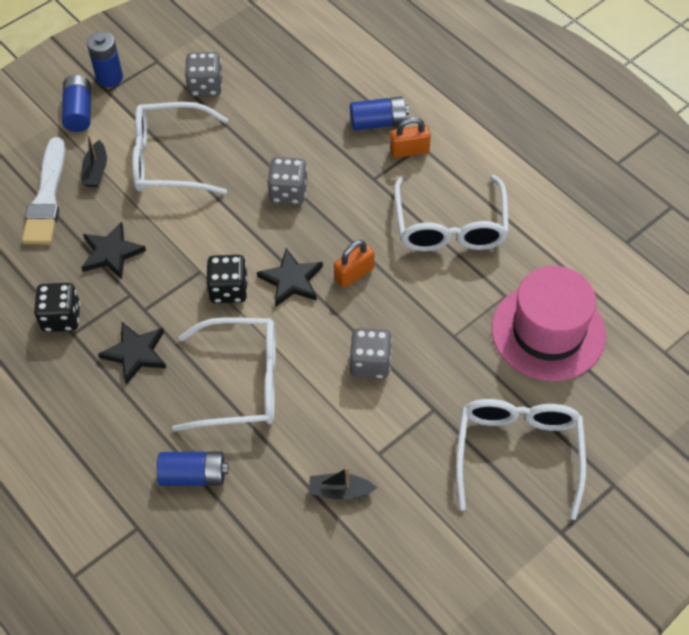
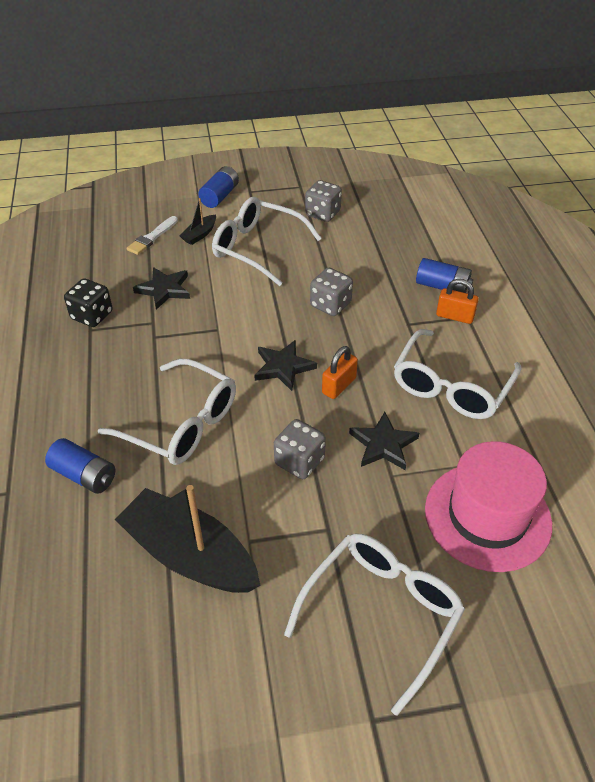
camera: 30 degrees right, 10 degrees down
white brush [22,137,66,245] -> white brush [126,216,178,255], size x0.61
blue battery [87,31,123,87] -> none
black star [98,322,166,385] -> black star moved to [349,412,419,470]
black dice [206,255,248,303] -> none
black boat [309,467,377,500] -> black boat [115,485,261,593], size x2.25
orange padlock [334,240,374,288] -> orange padlock turned 45 degrees counterclockwise [322,346,358,399]

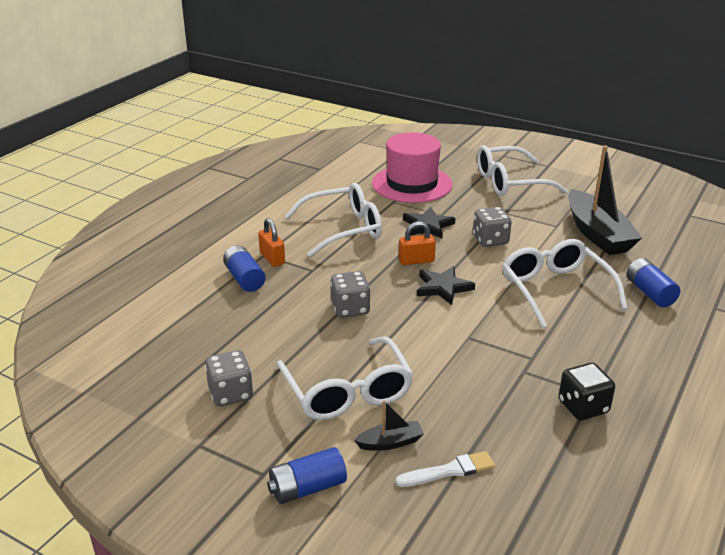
camera: 140 degrees left, 15 degrees down
black star [133,267,190,310] -> none

